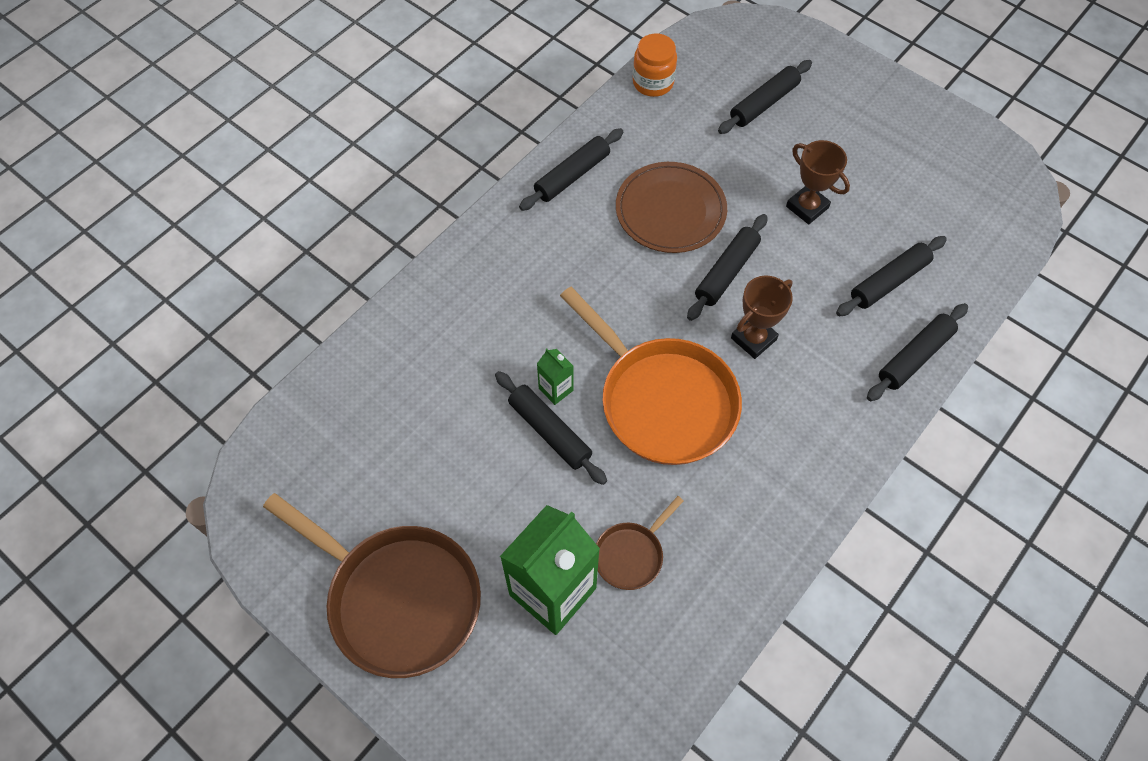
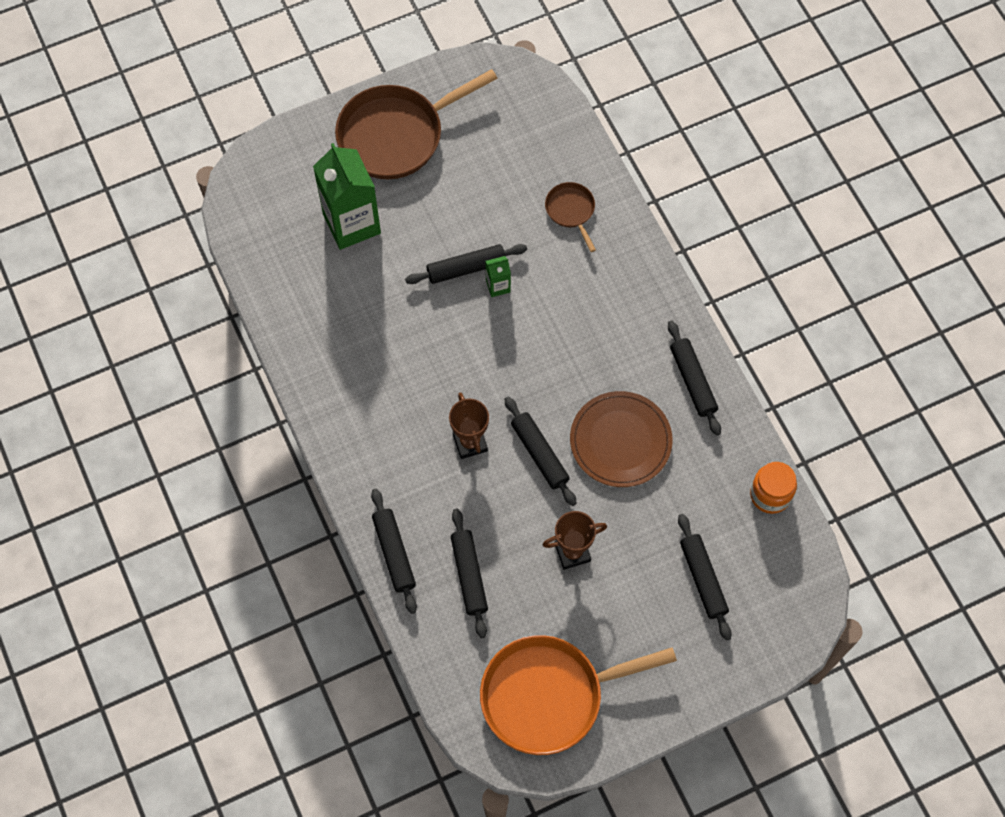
camera: 115 degrees right, 5 degrees up
orange pan [560,287,742,465] -> orange pan moved to [480,635,677,755]
brown pan [596,496,684,590] -> brown pan moved to [545,182,596,252]

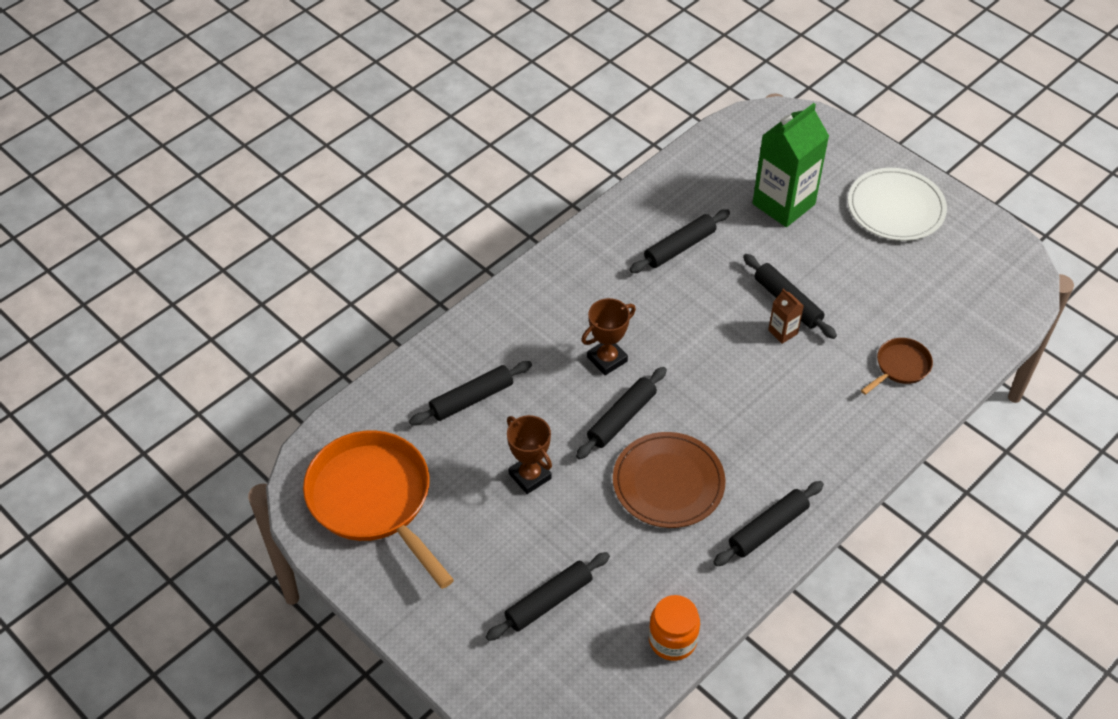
camera: 70 degrees right, 15 degrees down
brown pan [335,69,498,179] -> white plate [848,168,947,241]
black rolling pin [371,489,417,614] -> black rolling pin moved to [630,209,730,273]
green carton [486,256,511,297] -> brown carton [768,289,804,344]

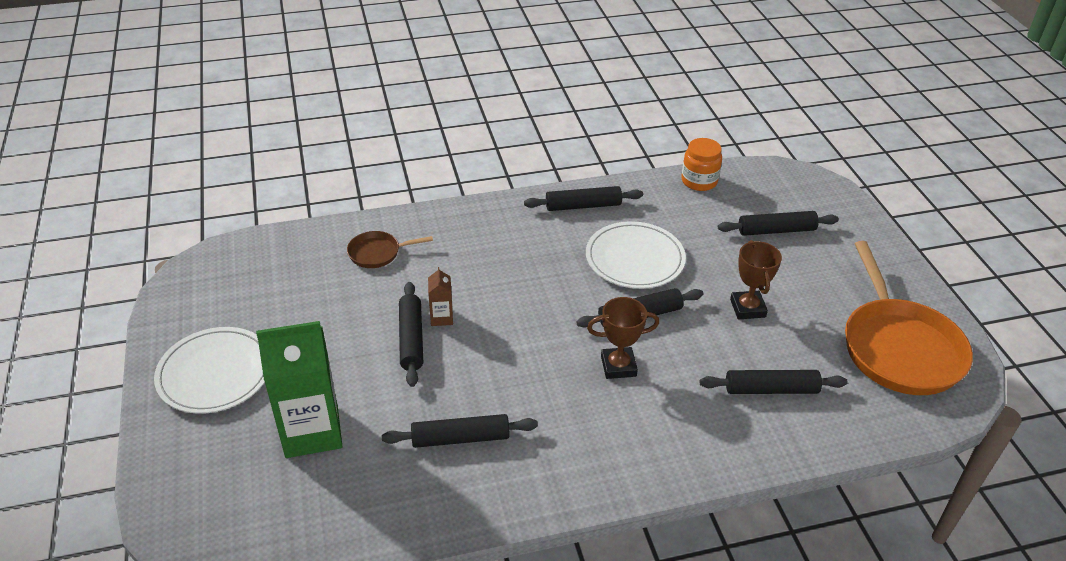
camera: 150 degrees left, 10 degrees down
brown plate [613,432,726,528] -> white plate [586,221,686,289]

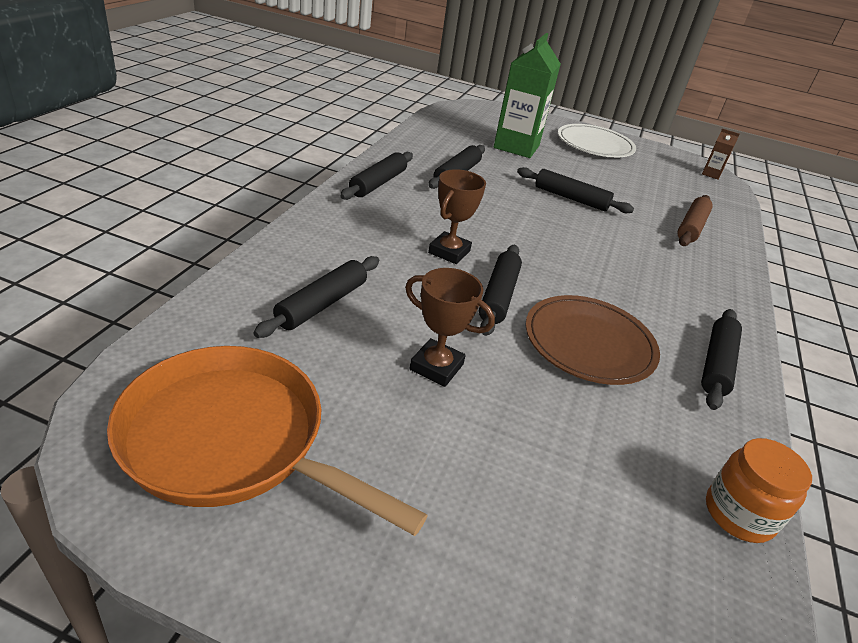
camera: 120 degrees right, 5 degrees down
brown pan [347,231,433,268] -> brown rolling pin [677,195,713,246]
brown carton [428,267,453,326] -> brown carton moved to [702,129,740,180]
white plate [586,221,686,289] -> brown plate [525,295,660,385]
black rolling pin [718,211,839,236] -> black rolling pin moved to [340,152,413,200]

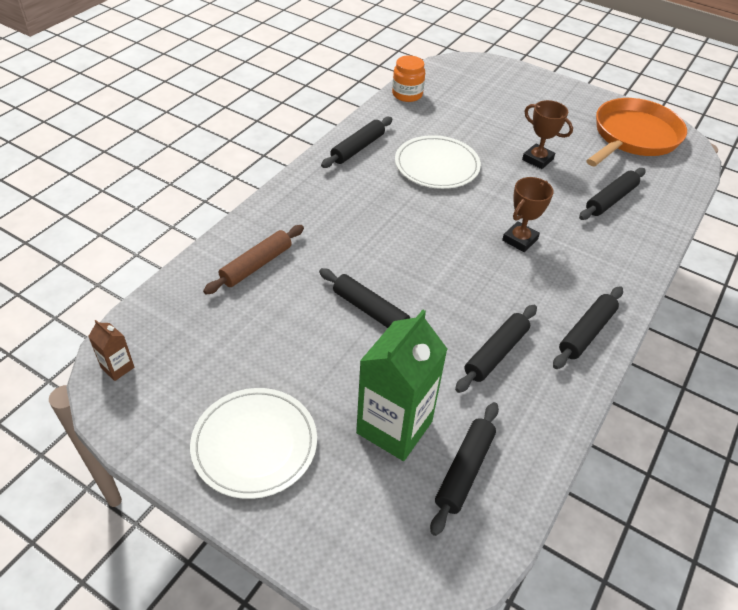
camera: 165 degrees left, 10 degrees up
orange pan [107,346,428,536] -> orange pan turned 90 degrees counterclockwise [586,98,687,166]
black rolling pin [479,245,522,336] -> black rolling pin moved to [430,402,499,536]
brown plate [525,295,660,385] -> white plate [395,135,481,189]

